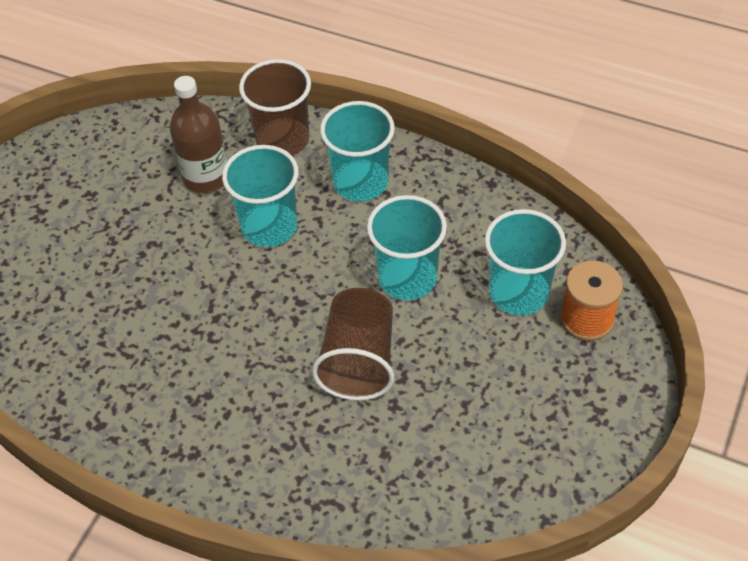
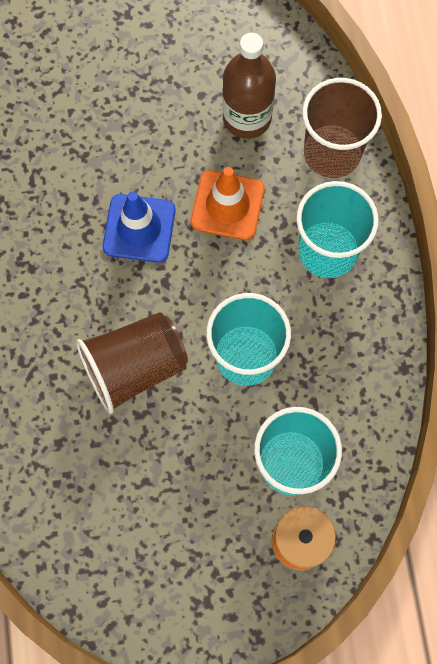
camera: 55 degrees right, 20 degrees up
turquoise cup [222,145,299,247] -> orange traffic cone [190,167,265,240]
none -> blue traffic cone [103,192,176,263]

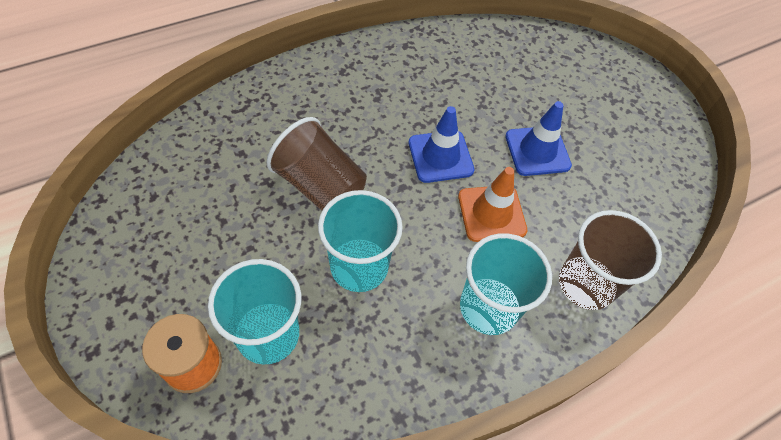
camera: 65 degrees right, 15 degrees down
brown bottle [222,33,276,139] -> none
none -> blue traffic cone [505,101,572,176]

